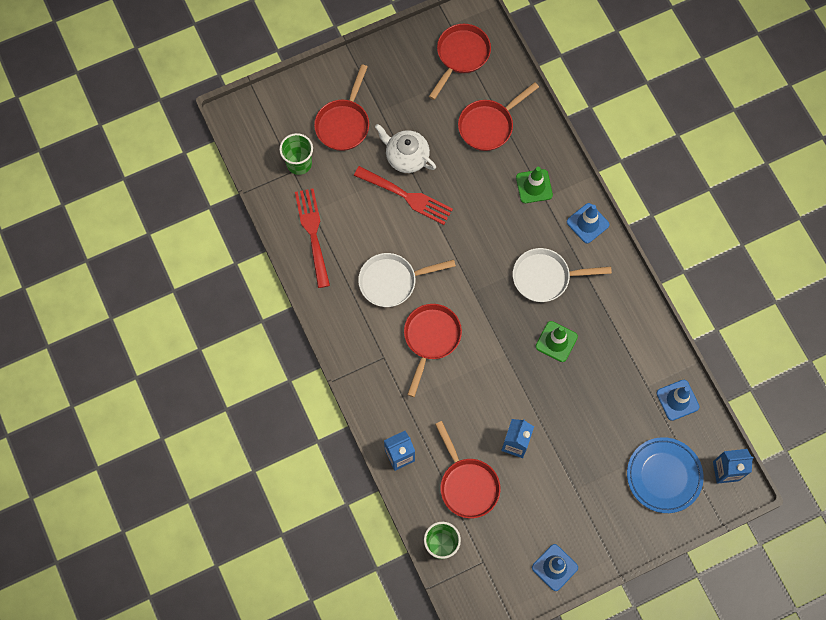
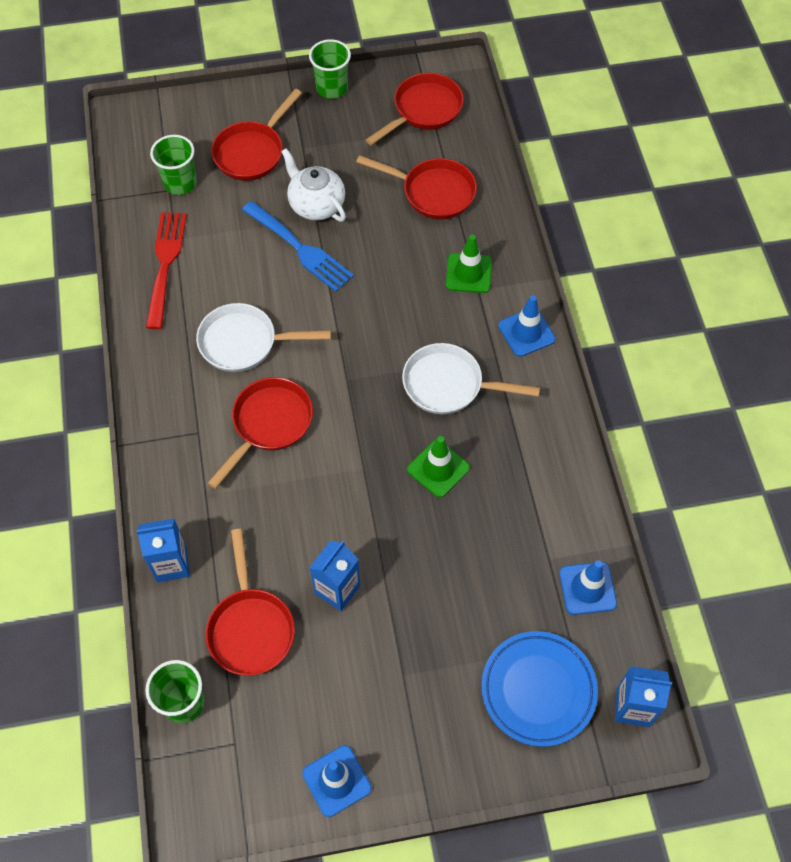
camera: 15 degrees right, 10 degrees down
red fork [354,166,453,225] -> blue fork [242,201,354,292]
red pan [458,82,539,151] -> red pan turned 135 degrees counterclockwise [356,155,477,220]
none -> green cup [309,39,351,99]

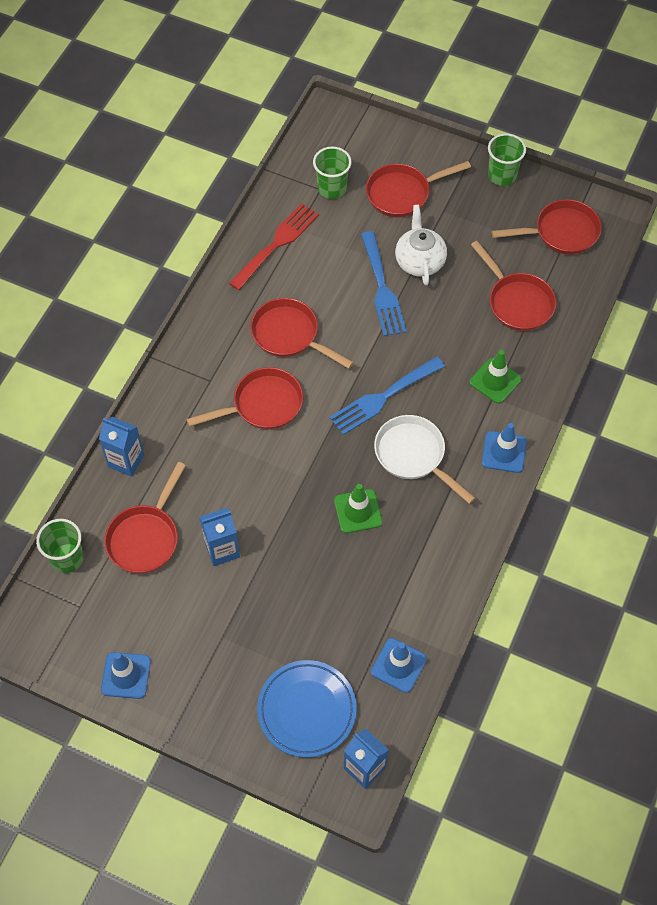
camera: 35 degrees right, 0 degrees up
white pan [196,303,331,372] -> red pan [250,298,354,369]
none -> blue fork [329,356,445,435]

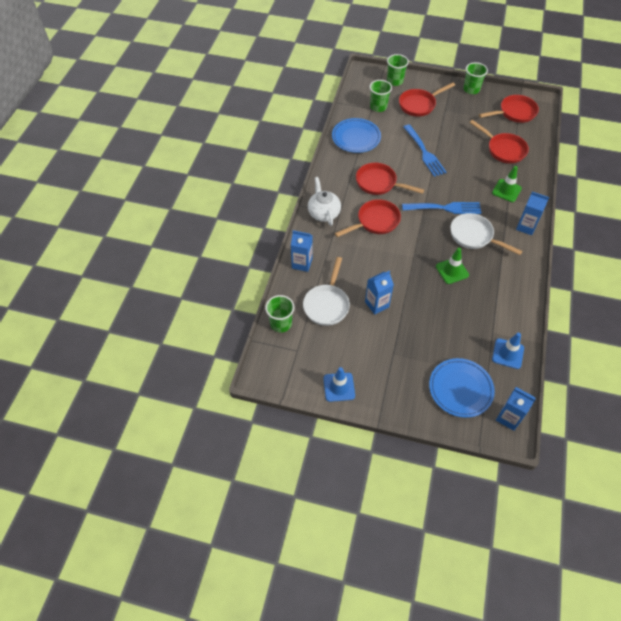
camera: 10 degrees left, 5 degrees down
red pan [104,462,186,574] -> white pan [303,257,350,326]
red fork [229,203,319,290] -> blue plate [332,118,381,153]
blue fork [329,356,445,435] -> blue fork turned 135 degrees counterclockwise [402,202,481,214]
white teapot [395,205,447,285] -> white teapot moved to [308,177,341,226]
blue traffic cone [482,423,527,473] -> blue carton [516,192,549,235]
none -> green cup [387,54,409,86]

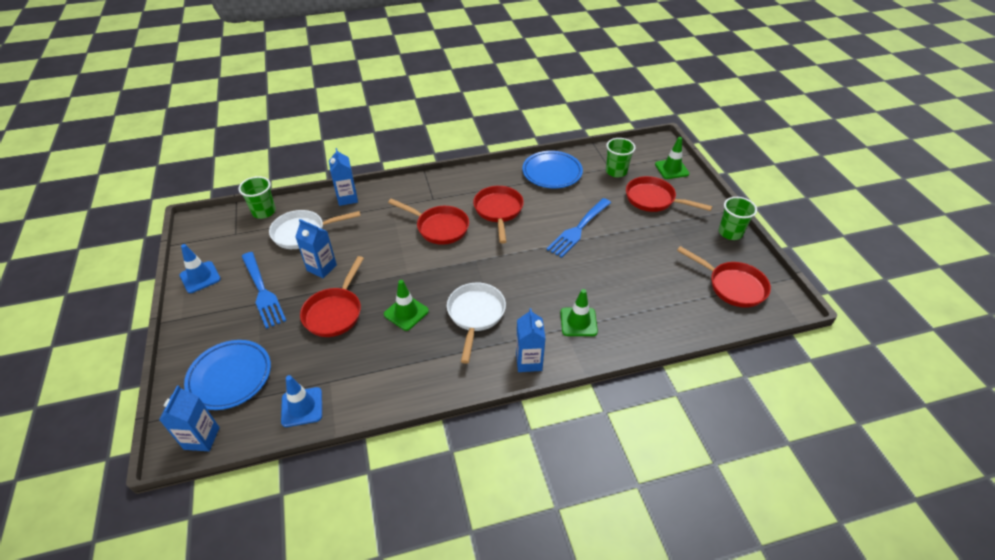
camera: 60 degrees right, 10 degrees down
white teapot [308,177,341,226] -> none
green cup [387,54,409,86] -> green traffic cone [655,137,689,179]
blue fork [402,202,481,214] -> blue fork moved to [241,252,286,329]
red pan [470,120,529,164] -> red pan moved to [300,256,364,337]

